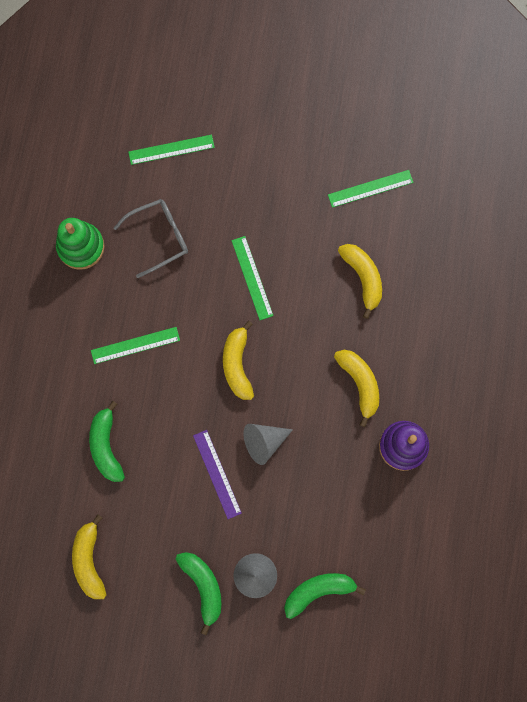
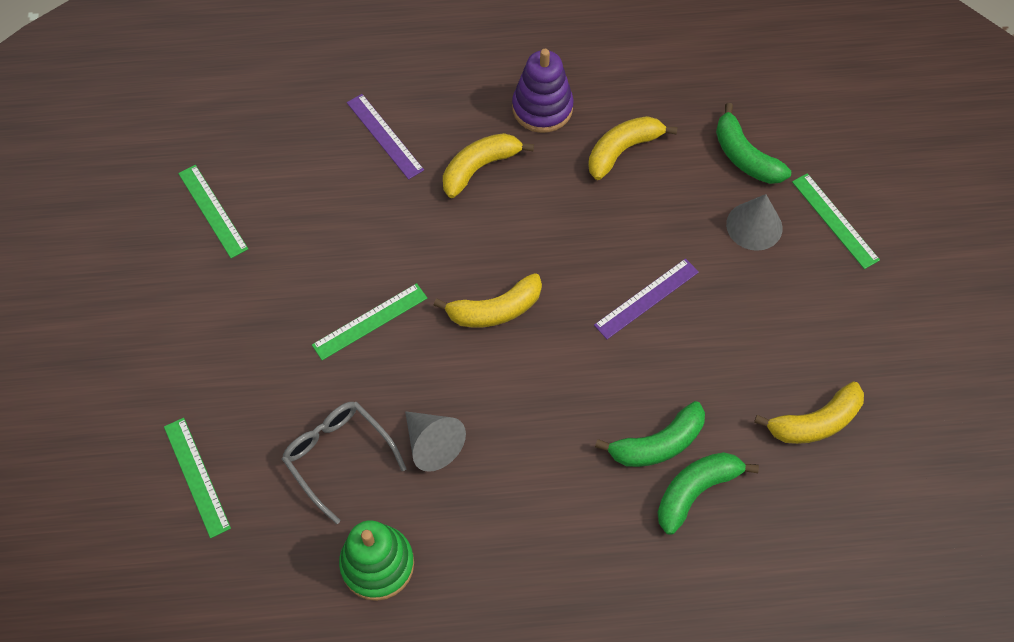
camera: 105 degrees left, 15 degrees down
green ruler [91,327,180,364] -> green ruler moved to [792,173,880,269]
green banana [175,552,222,635] -> green banana moved to [657,452,759,535]
grey cone [243,424,293,465] -> grey cone moved to [405,411,466,472]
yellow banana [338,244,382,319] -> yellow banana moved to [588,116,677,180]
none -> purple ruler [347,94,424,180]

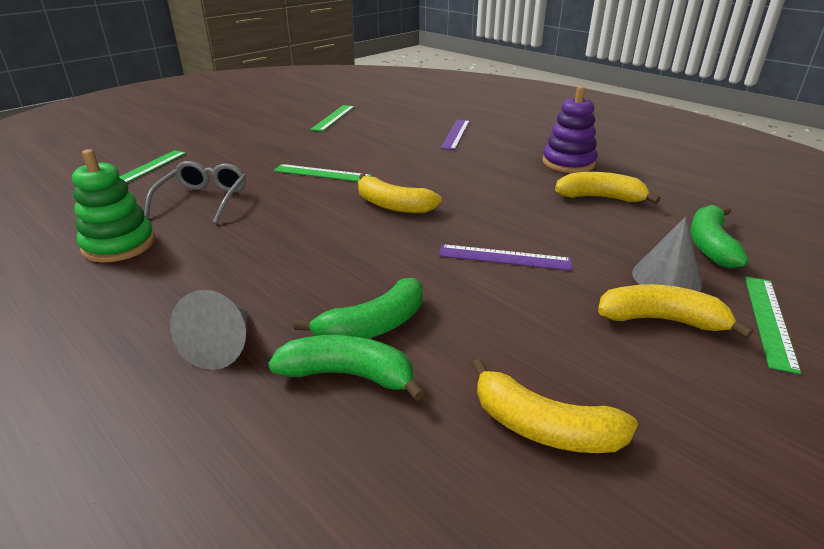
camera: 50 degrees right, 30 degrees down
grey cone [405,411,466,472] -> grey cone moved to [170,290,248,370]
yellow banana [443,133,534,198] -> yellow banana moved to [598,284,753,339]
green banana [595,401,705,467] -> green banana turned 60 degrees counterclockwise [293,278,423,338]

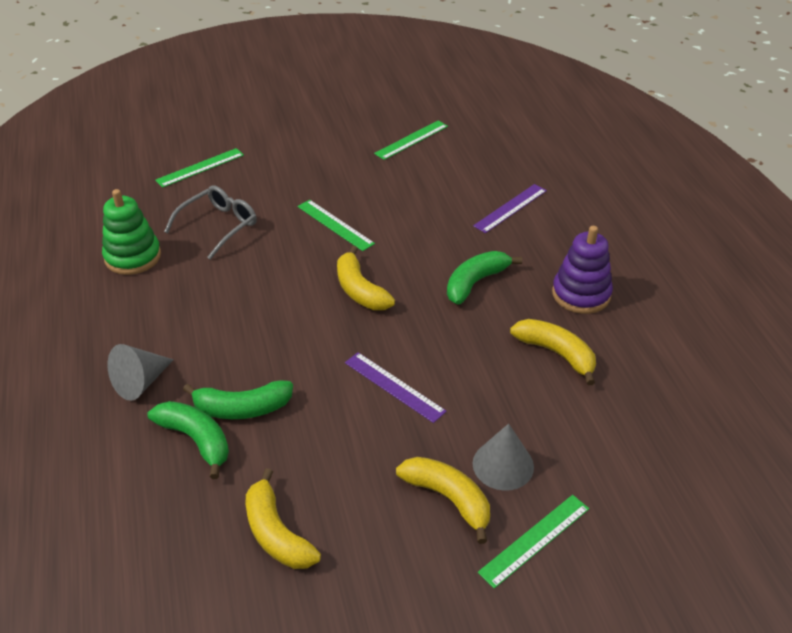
camera: 30 degrees right, 10 degrees up
green banana [690,205,749,268] -> green banana moved to [447,251,522,305]

